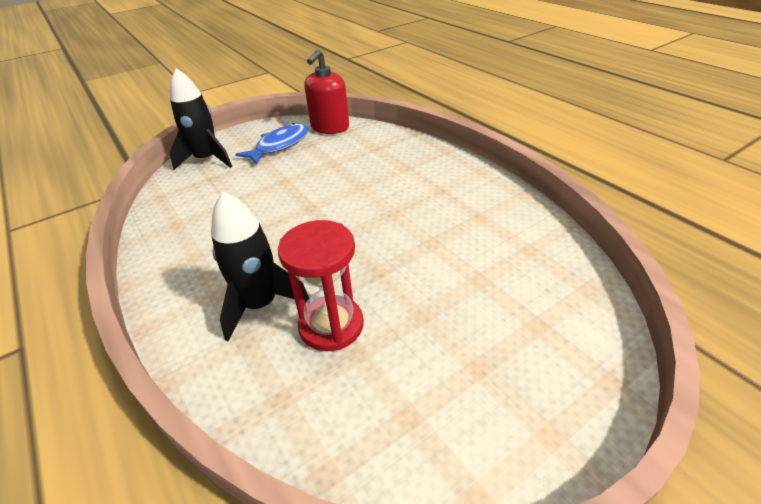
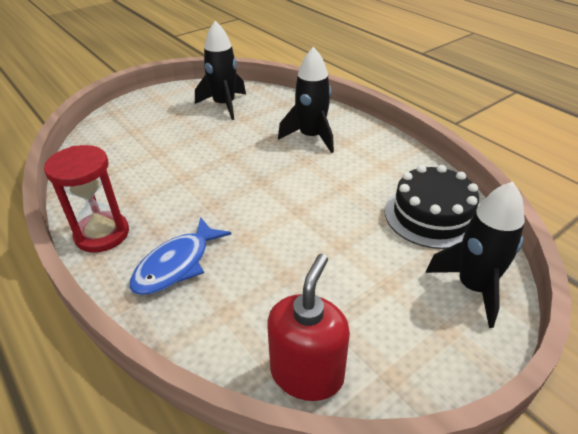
camera: 175 degrees right, 0 degrees up
blue fish [236,123,309,165] -> blue fish moved to [129,217,231,295]
red hourglass [278,220,364,351] -> red hourglass moved to [44,145,129,253]
none -> black rocket [195,21,246,120]
none -> black cake [385,165,479,249]

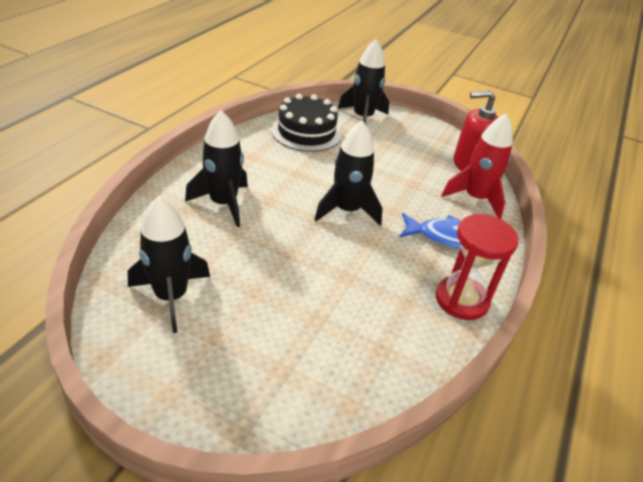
camera: 120 degrees left, 0 degrees up
none -> black rocket [315,120,382,225]
none -> red rocket [441,113,513,219]

